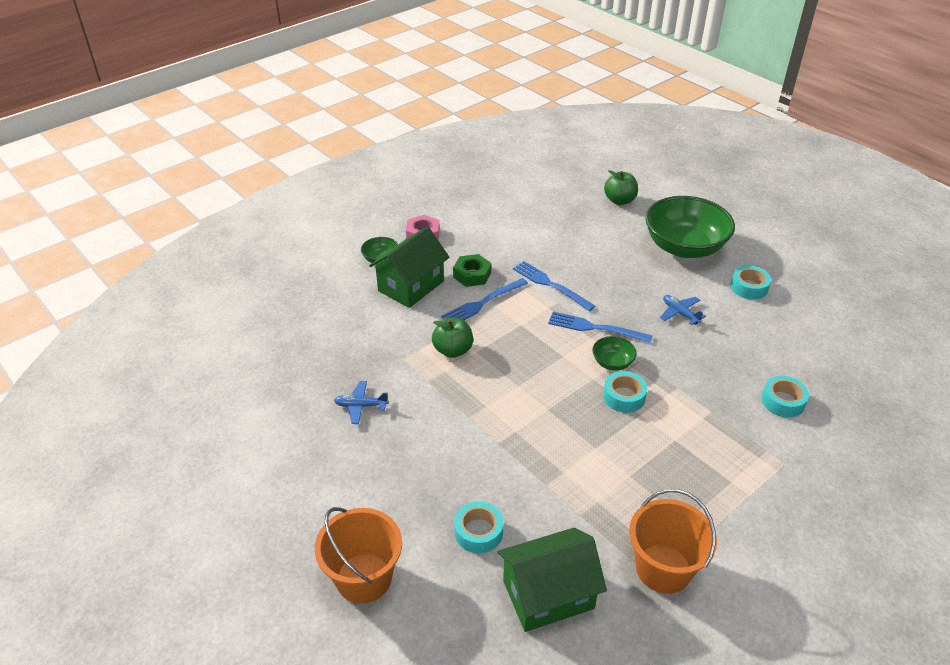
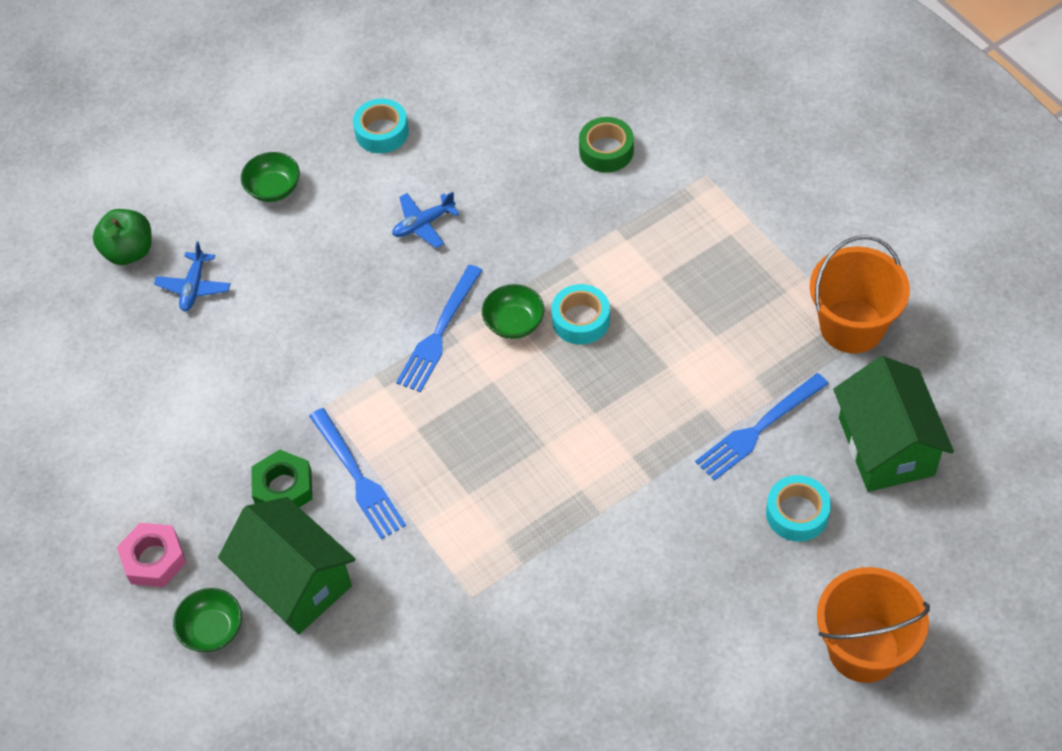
camera: 80 degrees left, 15 degrees up
blue plane [334,381,389,424] -> blue plane moved to [154,241,231,311]
green apple [432,318,473,358] -> none
blue fork [513,261,595,311] -> blue fork moved to [695,373,829,481]
green bowl [645,196,735,258] -> green bowl [241,152,300,202], size x0.43
turquoise tape [761,376,809,418] -> green tape [579,117,634,173]

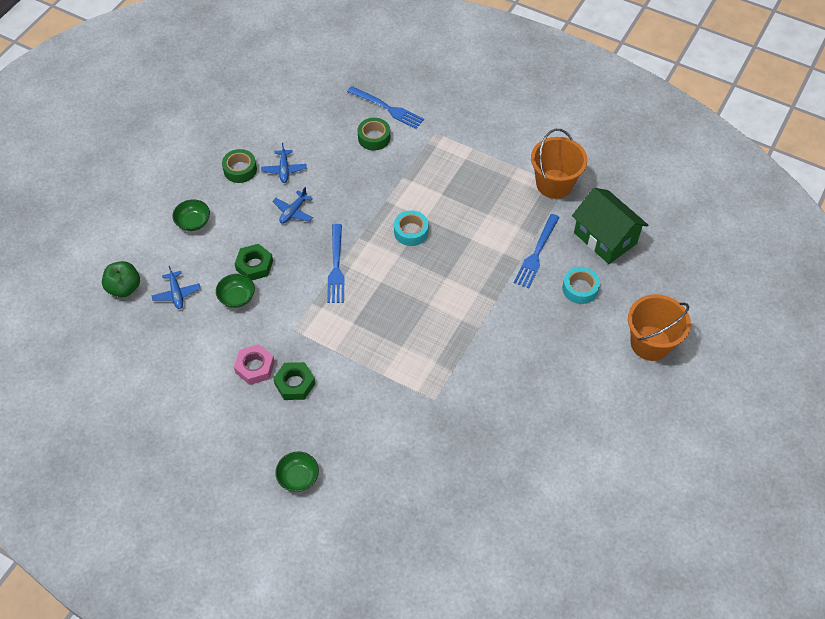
camera: 30 degrees left, 0 degrees up
pink nut [117,523,187,587] -> pink nut moved to [234,344,275,385]
green house [218,497,356,634] -> none
blue fork [309,408,406,540] -> blue fork moved to [347,86,424,129]
turquoise tape [353,99,409,153] -> green tape [222,149,257,183]
green bowl [482,284,544,339] -> green bowl moved to [216,274,255,308]
none -> green nut [235,244,273,280]
none -> blue plane [261,143,307,183]

